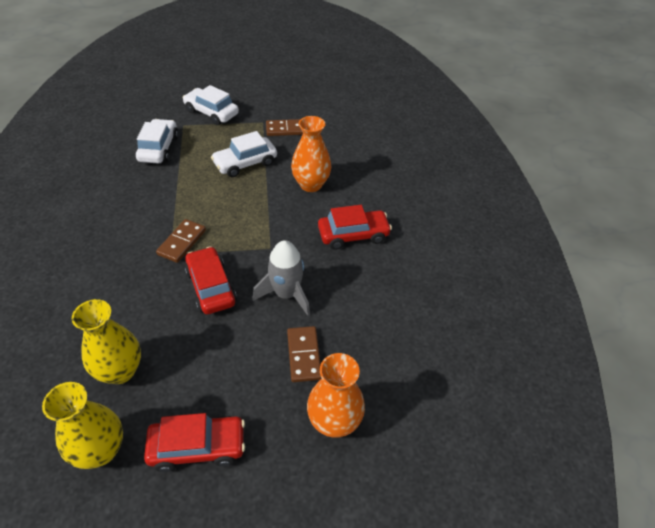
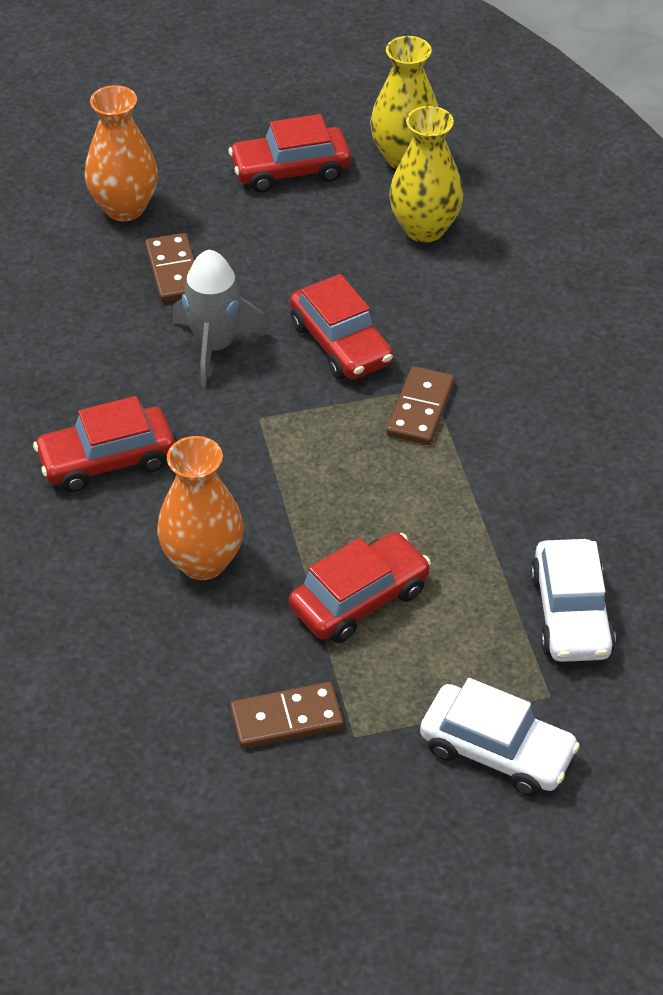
camera: 175 degrees right, 0 degrees up
white car [211,131,277,177] -> red car [289,532,431,643]

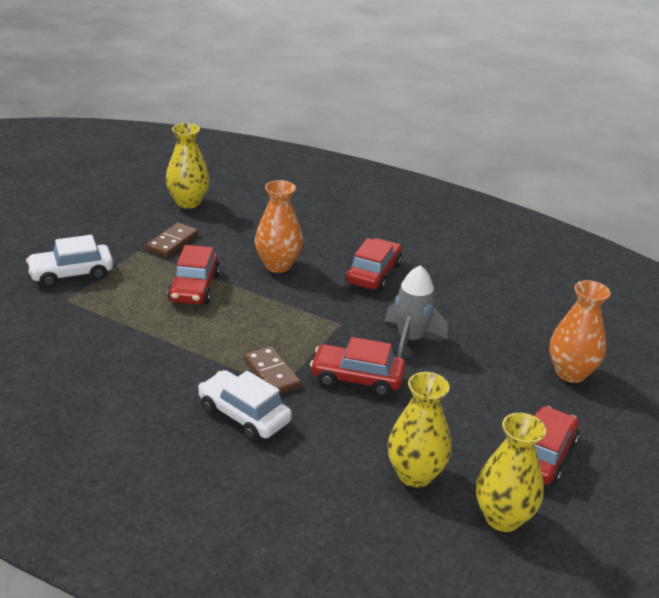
camera: 130 degrees right, 15 degrees down
brown domino [145,233,195,302] -> none
white car [530,539,616,662] -> white car moved to [198,370,292,441]
none -> yellow vase [166,123,210,209]

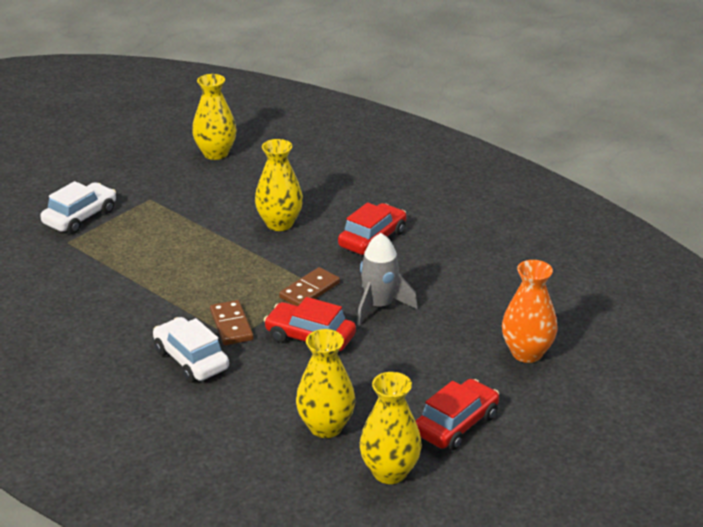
camera: 15 degrees right, 0 degrees up
white car [26,235,113,287] -> white car turned 135 degrees clockwise [40,181,116,234]
brown domino [146,223,198,257] -> brown domino moved to [279,267,340,306]
red car [168,245,220,305] -> none
orange vase [255,180,303,273] -> yellow vase [255,139,303,231]

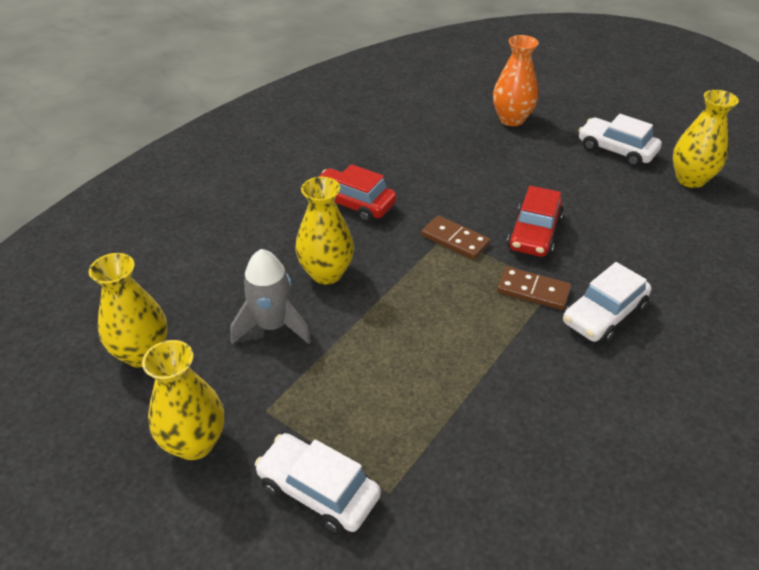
camera: 95 degrees left, 10 degrees up
brown domino [210,300,254,345] -> brown domino turned 45 degrees clockwise [497,267,571,310]
yellow vase [296,329,355,438] -> yellow vase moved to [142,340,224,460]
grey rocket [357,233,418,326] -> grey rocket moved to [230,249,311,344]
red car [416,379,499,451] -> white car [578,114,662,167]

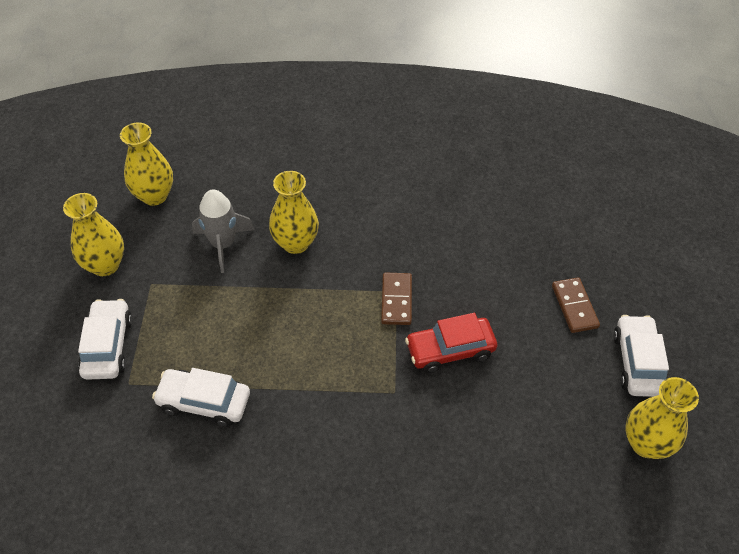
camera: 55 degrees right, 10 degrees up
red car [319,164,397,223] -> none
orange vase [493,35,539,126] -> none
brown domino [497,267,571,310] -> brown domino moved to [552,277,600,333]
white car [563,262,651,344] -> white car moved to [152,368,250,427]

